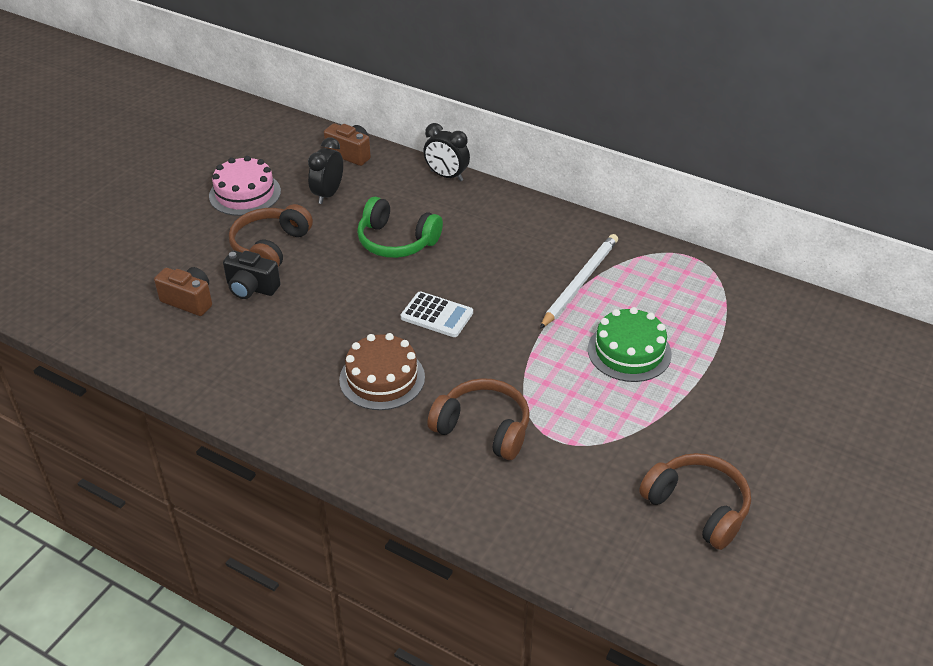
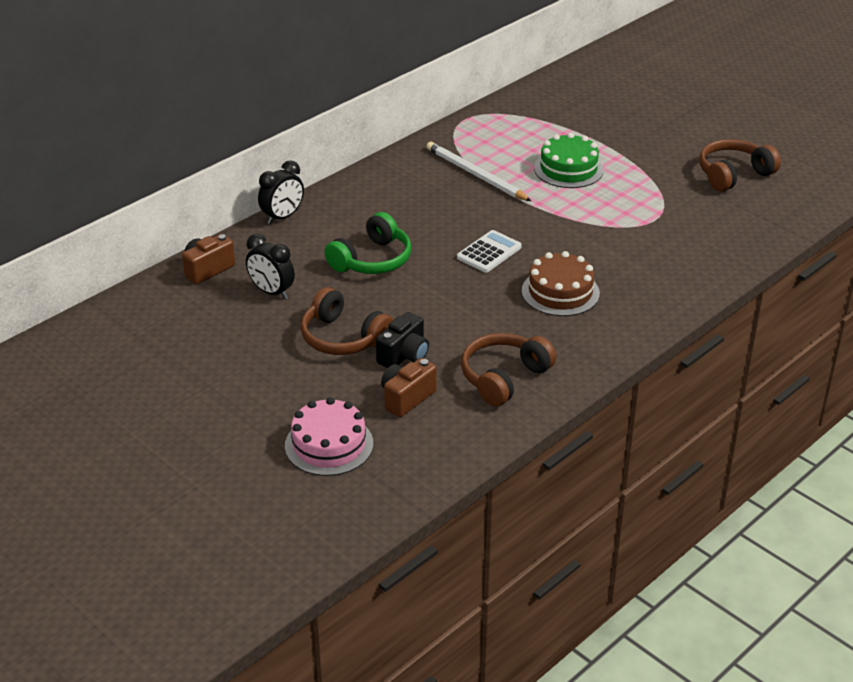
camera: 75 degrees left, 5 degrees down
pink cake [209,156,281,216] -> pink cake moved to [285,397,373,476]
brown headphones [427,378,530,460] -> brown headphones moved to [461,333,556,407]

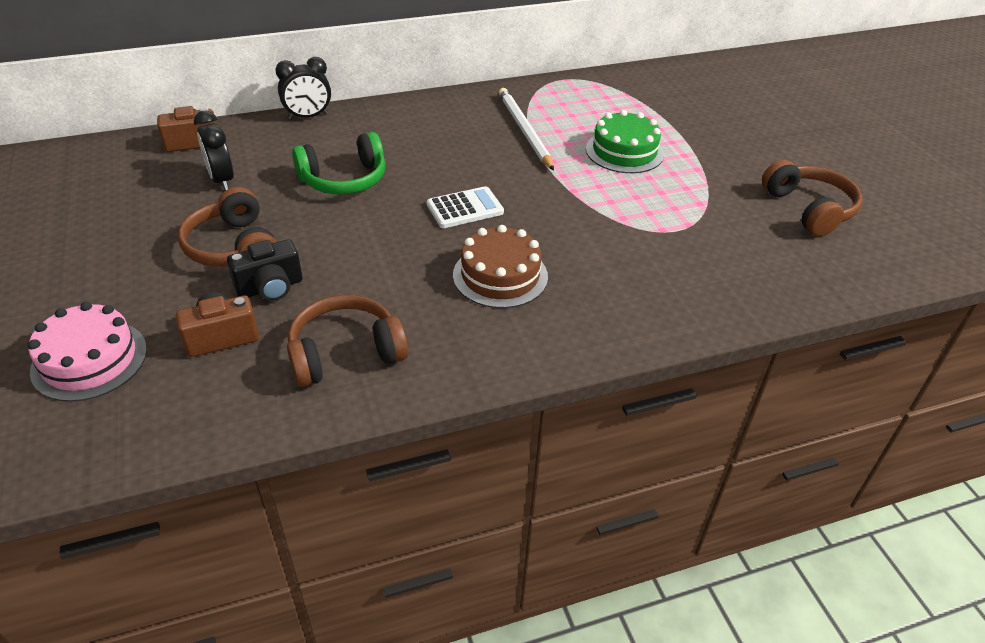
camera: 25 degrees right, 5 degrees up
brown headphones [699,139,781,192] -> brown headphones turned 75 degrees clockwise [762,159,862,237]

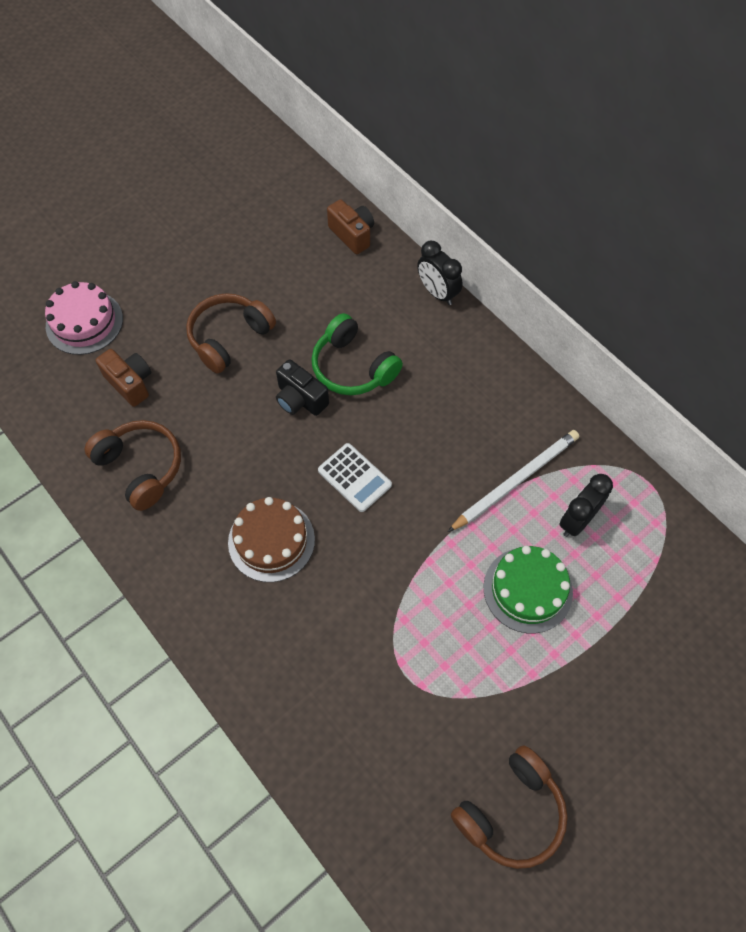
camera: 70 degrees right, 20 degrees up
black clock [194,111,234,190] -> black clock moved to [560,474,613,537]
black camera [227,239,303,301] -> black camera moved to [276,359,329,416]

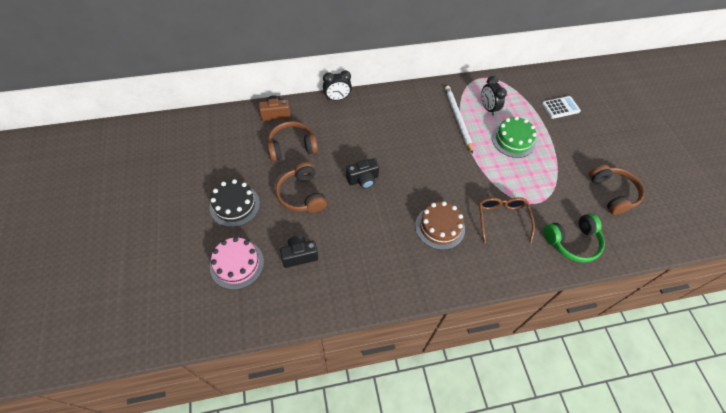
camera: 65 degrees left, 5 degrees down
brown headphones [85,420,181,511] -> brown headphones moved to [267,121,318,161]
brown camera [96,349,151,407] -> black camera [280,235,318,268]
green headphones [311,313,403,395] -> green headphones moved to [544,213,605,263]
white calculator [318,443,392,512] -> white calculator moved to [542,96,581,119]
none -> black cake [210,179,260,227]
none -> brown glasses [478,197,535,243]

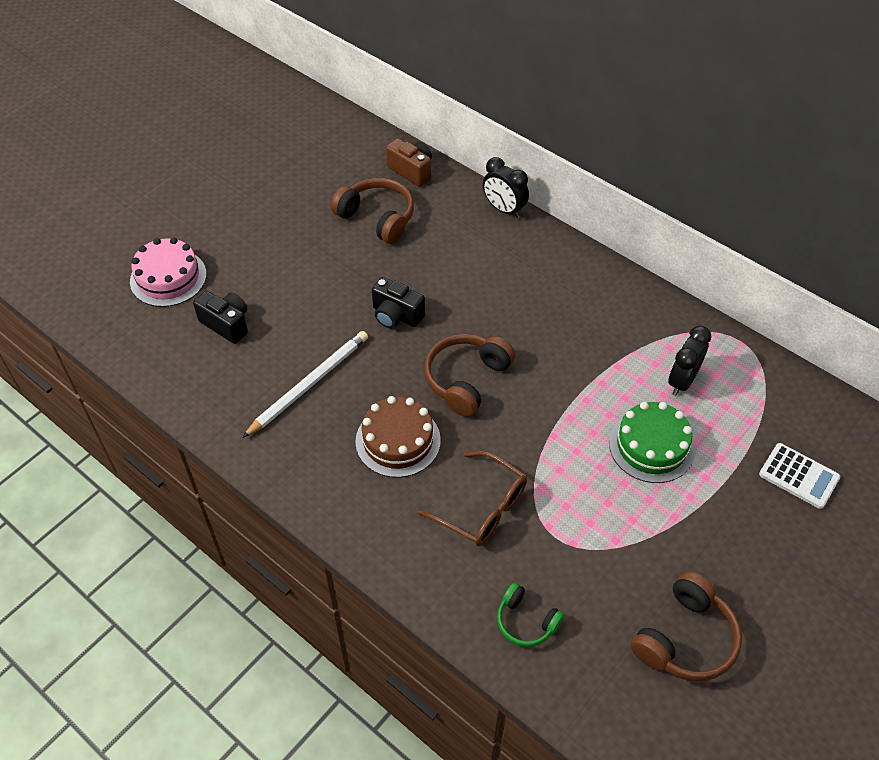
camera: 55 degrees right, 5 degrees down
black cake [210,179,260,227] -> none
brown headphones [275,162,327,213] -> brown headphones moved to [424,334,515,417]
white pencil [445,86,473,153] -> white pencil moved to [242,331,368,438]
brown glasses [478,197,535,243] -> brown glasses turned 75 degrees clockwise [417,451,527,546]
green headphones [544,213,605,263] -> green headphones [497,582,565,647], size x0.61

